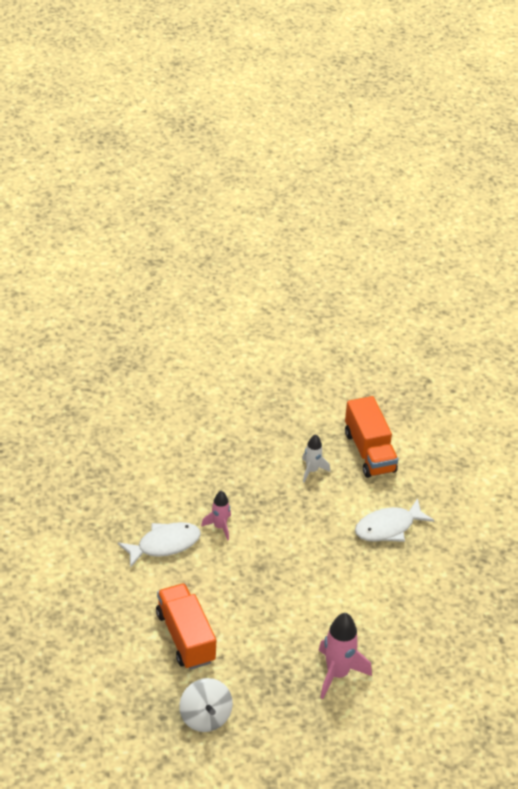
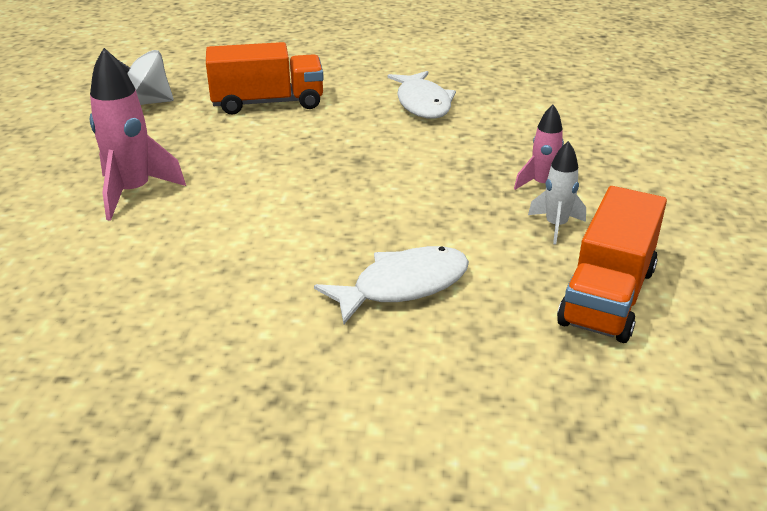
camera: 105 degrees right, 10 degrees down
pink rocket [201,491,231,540] -> pink rocket moved to [514,105,564,190]
orange truck [345,396,398,478] -> orange truck turned 60 degrees counterclockwise [557,186,667,343]
white fish [355,498,434,542] -> white fish turned 75 degrees clockwise [314,246,469,324]

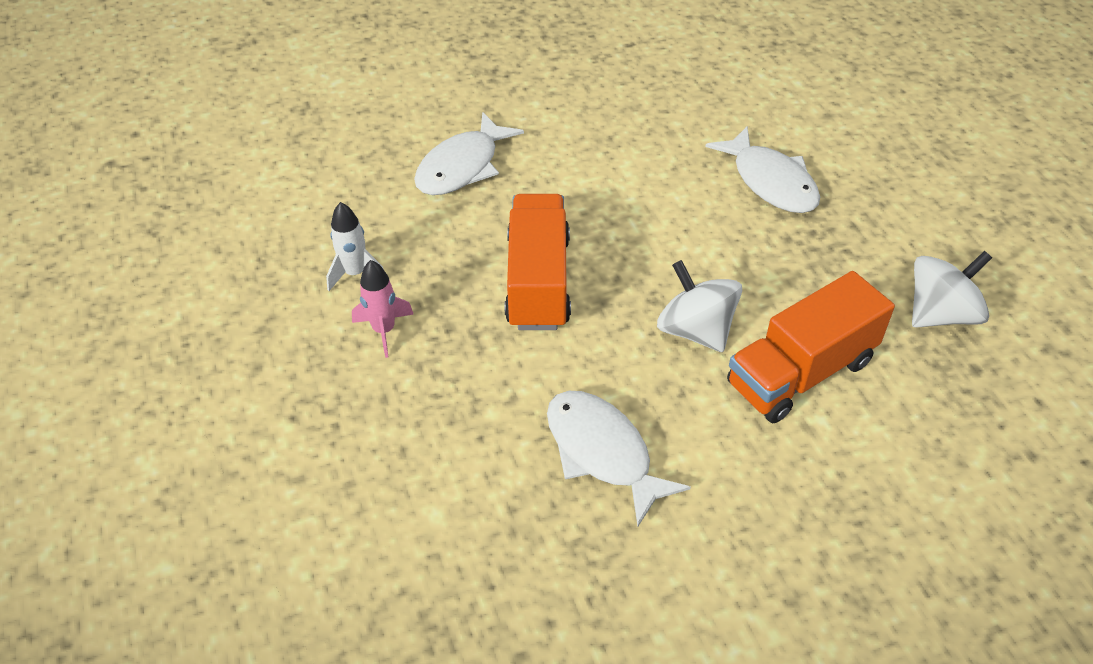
camera: 155 degrees right, 15 degrees up
pink rocket [90,48,186,221] -> white fish [705,127,820,213]
orange truck [557,186,667,343] -> orange truck moved to [505,194,571,330]
none -> white spinning top [657,260,742,352]

